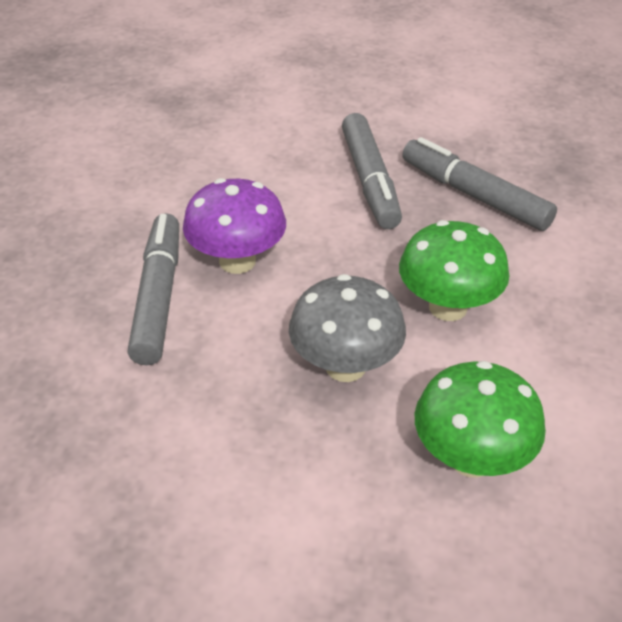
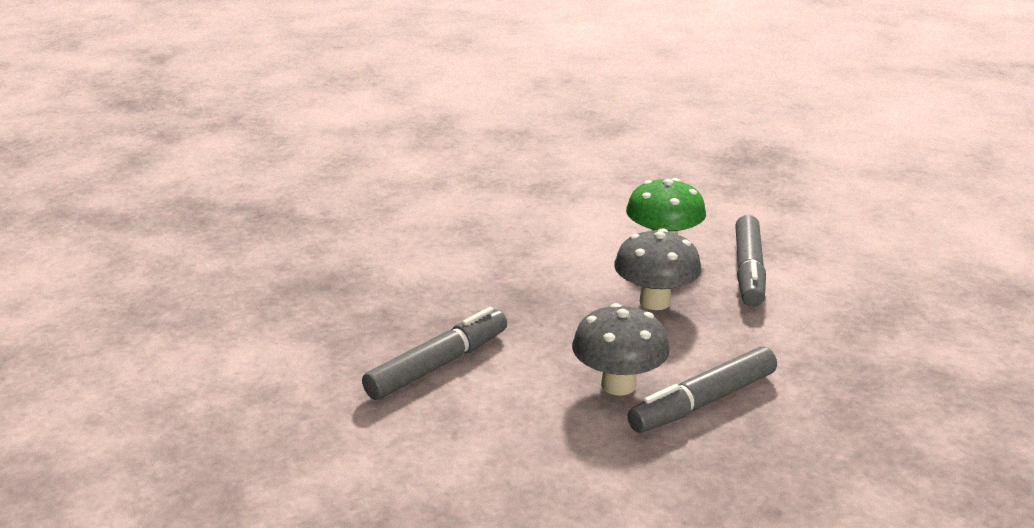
camera: 125 degrees left, 15 degrees down
purple mushroom [183,178,286,274] -> grey mushroom [572,303,670,396]
green mushroom [399,220,509,321] -> none
grey marker [402,137,557,231] -> grey marker moved to [735,215,766,307]

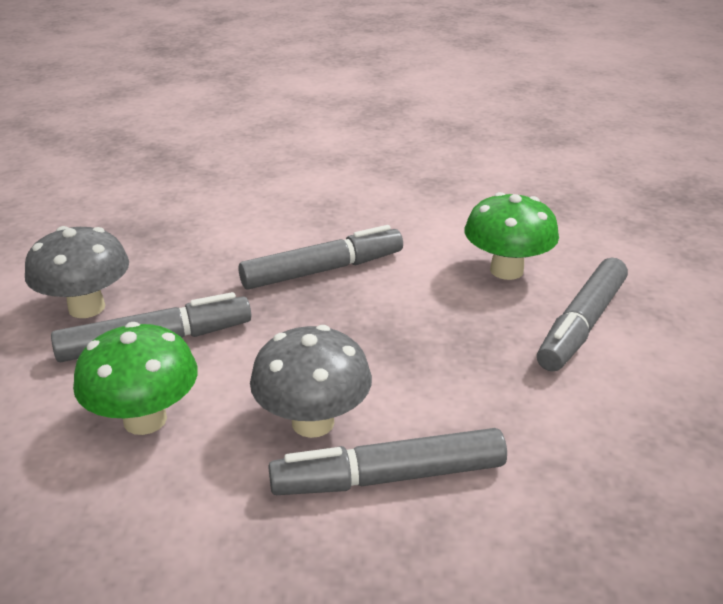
camera: 25 degrees right, 5 degrees up
grey mushroom [614,228,702,310] -> grey mushroom moved to [25,226,129,318]
none -> green mushroom [73,322,198,435]
none -> grey marker [239,225,403,290]

